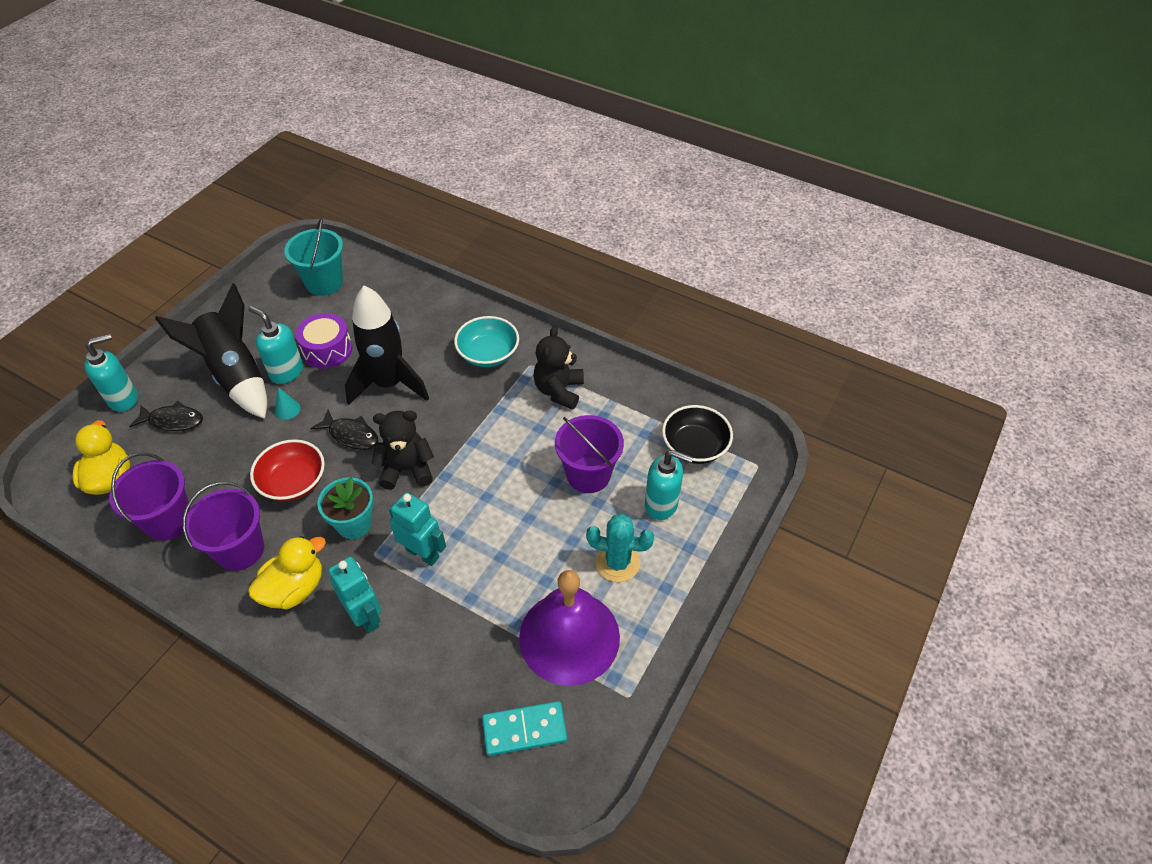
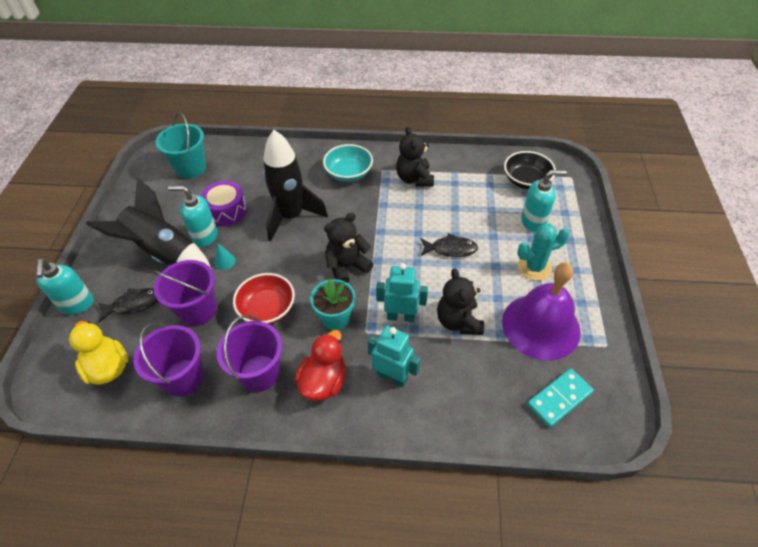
camera: 25 degrees left, 0 degrees up
turquoise soap dispenser [85,334,138,412] -> turquoise soap dispenser turned 135 degrees clockwise [36,259,94,315]
yellow duck [248,536,326,609] -> red duck [295,330,346,401]
black fish [311,410,378,450] -> black fish moved to [420,233,478,257]
purple bucket [555,415,624,493] -> purple bucket moved to [153,260,217,326]
none -> black teddy bear [437,268,484,335]

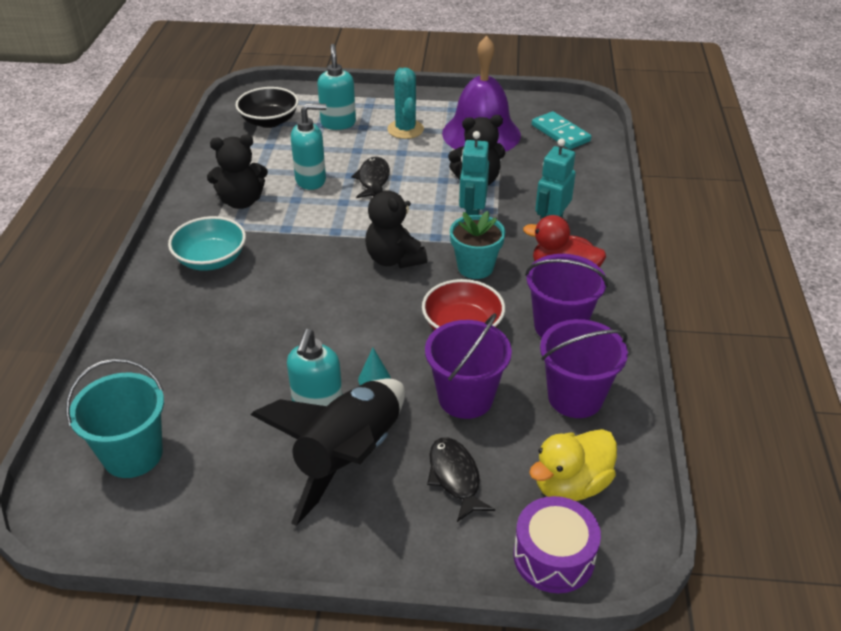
camera: 90 degrees left, 10 degrees down
turquoise soap dispenser [36,259,94,315] -> turquoise soap dispenser moved to [291,103,326,190]
purple drum [201,181,247,226] -> purple drum moved to [513,496,601,593]
black rocket [263,130,328,241] -> none

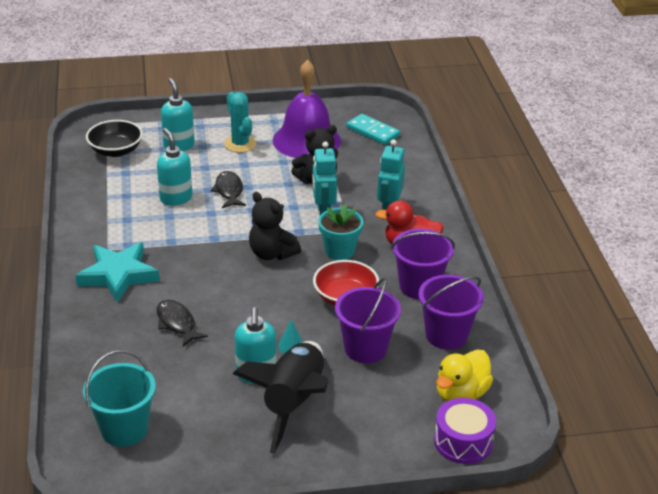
camera: 15 degrees left, 5 degrees down
turquoise bowl [168,216,246,271] -> turquoise star [75,242,159,303]
black teddy bear [207,134,268,209] -> none
turquoise soap dispenser [291,103,326,190] -> turquoise soap dispenser turned 90 degrees counterclockwise [157,128,192,206]
black fish [427,437,495,522] -> black fish moved to [157,300,208,347]

